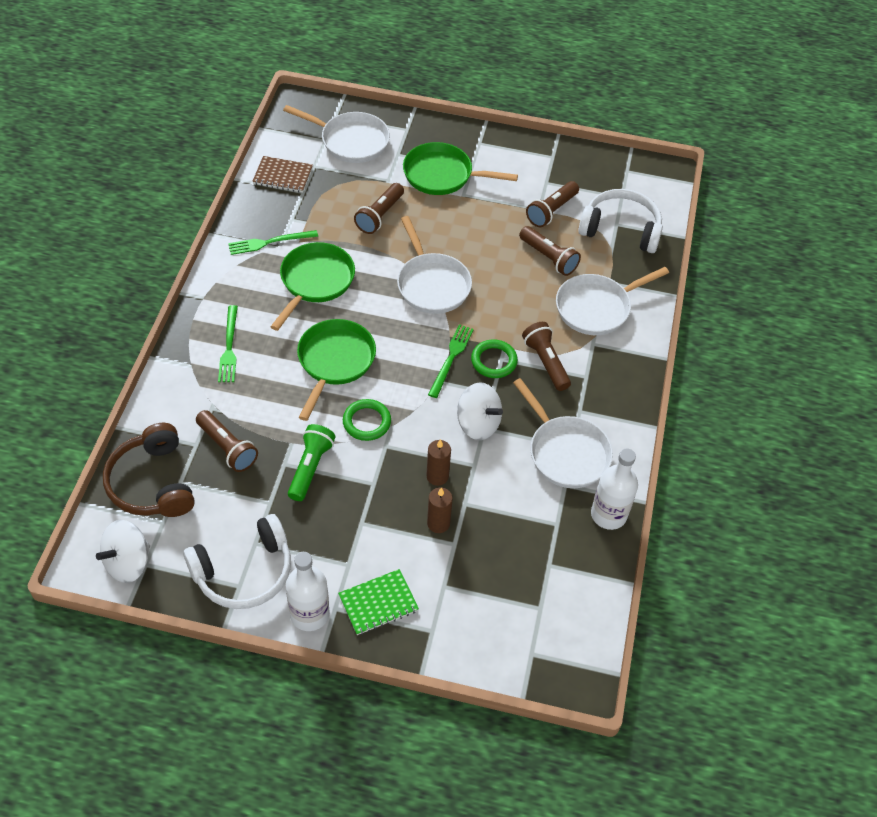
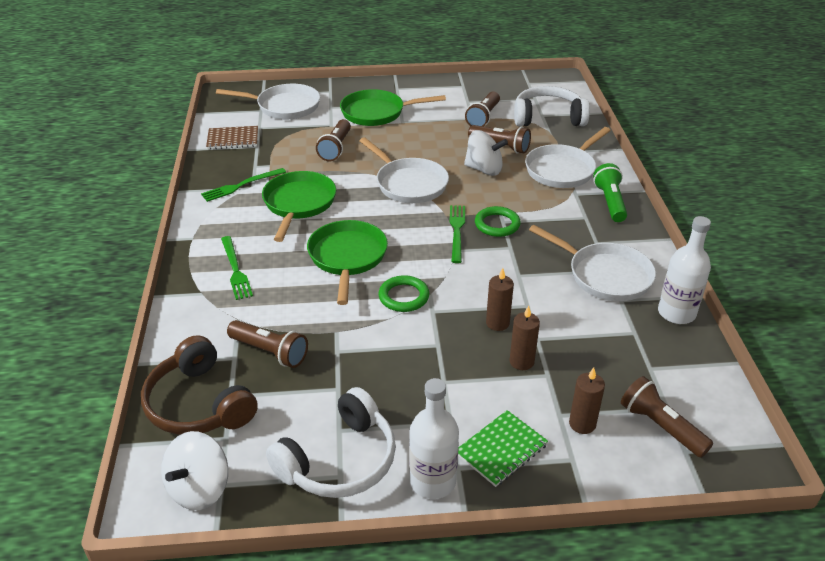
camera: 15 degrees left, 15 degrees down
green flashlight [288,424,336,501] -> green flashlight moved to [593,163,627,222]
white spinning top [457,382,503,440] -> white spinning top moved to [464,130,508,176]
brown flashlight [522,322,571,391] -> brown flashlight moved to [621,376,713,458]
none -> brown candle [569,368,605,434]

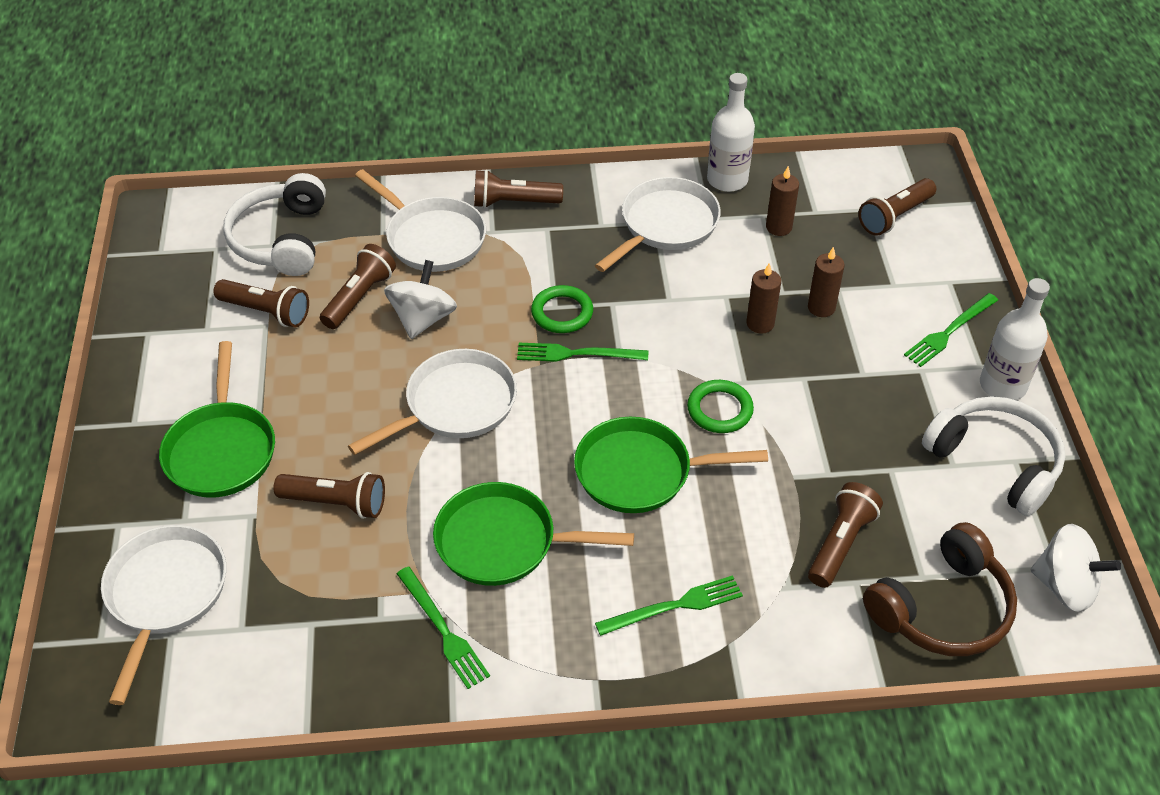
camera: 90 degrees left, 10 degrees up
brown notebook [206,126,258,149] -> none
green notebook [458,410,548,487] -> green fork [904,293,998,367]
brown candle [569,368,605,434] -> brown candle moved to [766,166,799,236]
green flashlight [593,163,627,222] -> brown flashlight [474,169,563,208]

